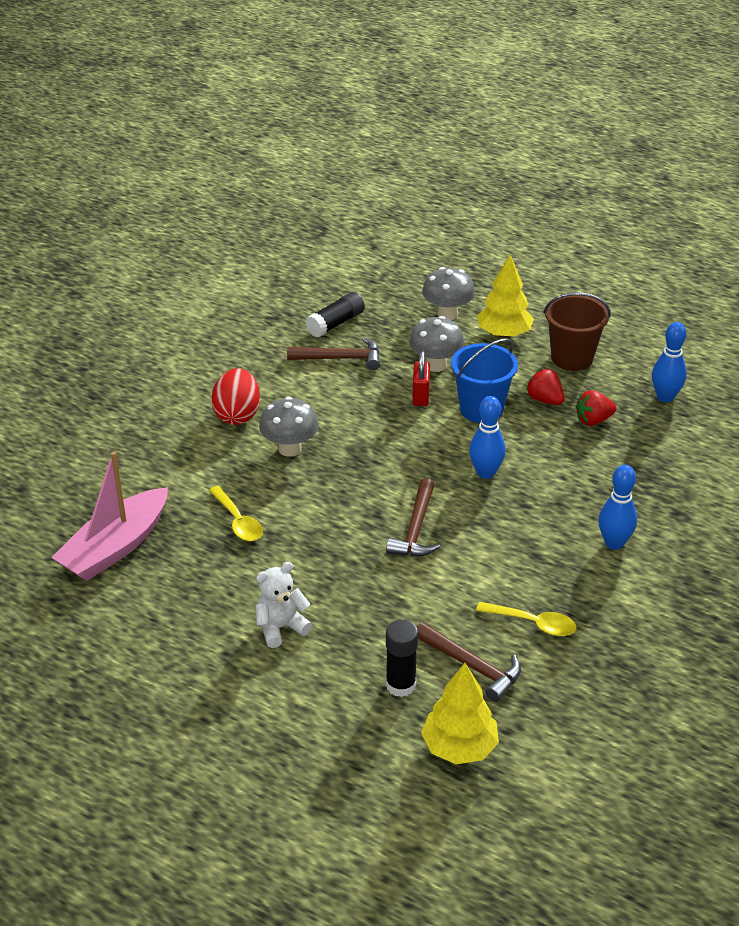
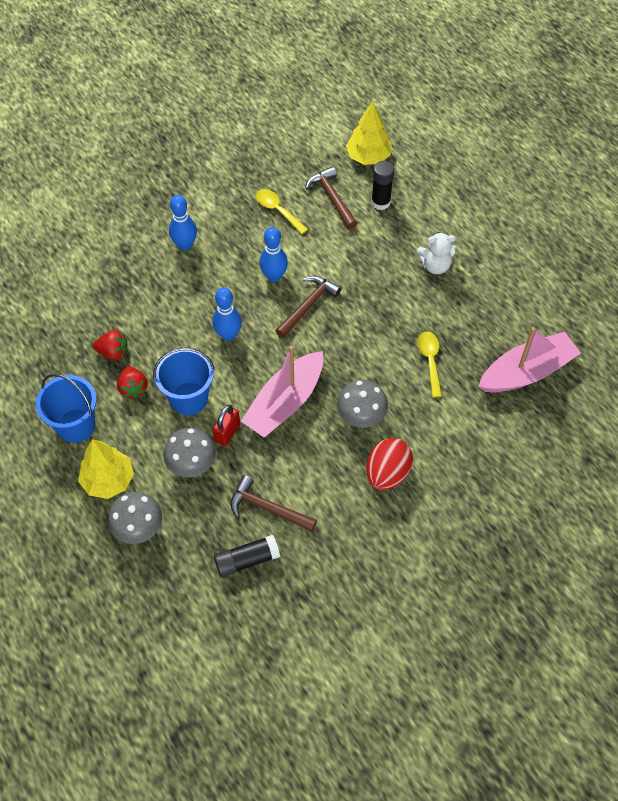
camera: 155 degrees left, 20 degrees up
brown bucket [544,292,611,371] -> blue bucket [36,373,97,443]
blue bowling pin [652,322,687,402] -> blue bowling pin moved to [259,227,288,282]
none -> pink boat [241,346,323,437]

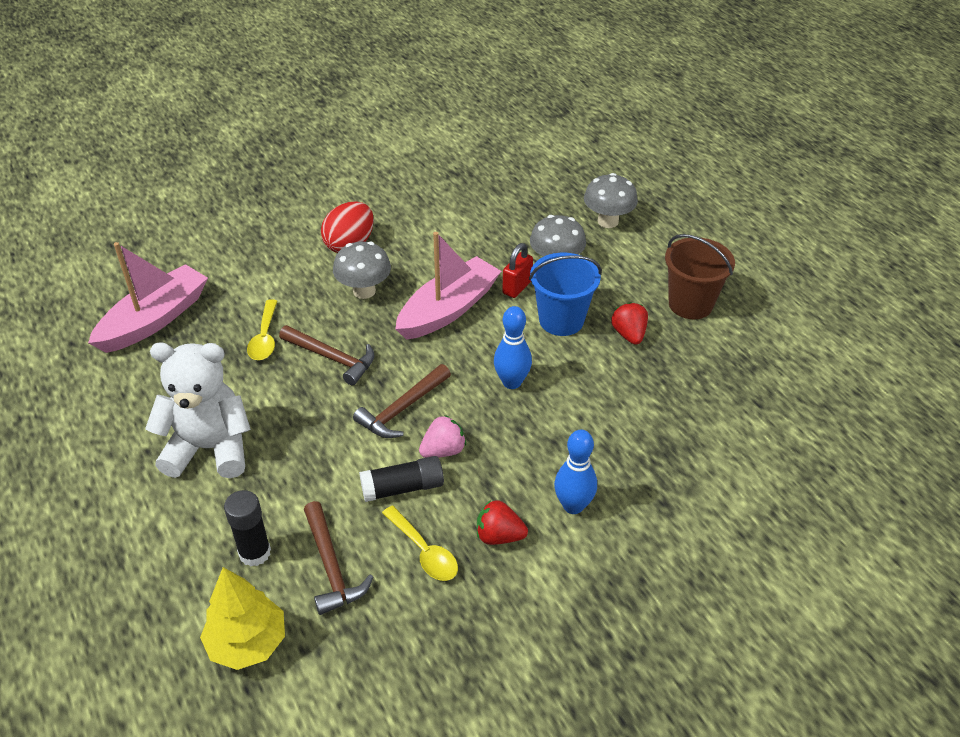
camera: 175 degrees left, 15 degrees down
blue bucket [36,373,97,443] -> brown bucket [665,234,735,319]
yellow tree [78,439,134,499] -> none
red strawberry [93,330,127,360] -> red strawberry moved to [477,500,528,545]
black glue stick [214,535,280,577] -> black glue stick moved to [359,456,444,502]
brown hammer [230,475,317,532] -> brown hammer moved to [279,325,375,386]
blue bowling pin [259,227,288,282] -> pink strawberry [419,415,466,458]
white teddy bear [417,232,457,274] -> white teddy bear [145,342,251,478], size x1.73
pink boat [478,327,581,393] -> pink boat turned 150 degrees clockwise [88,242,208,353]

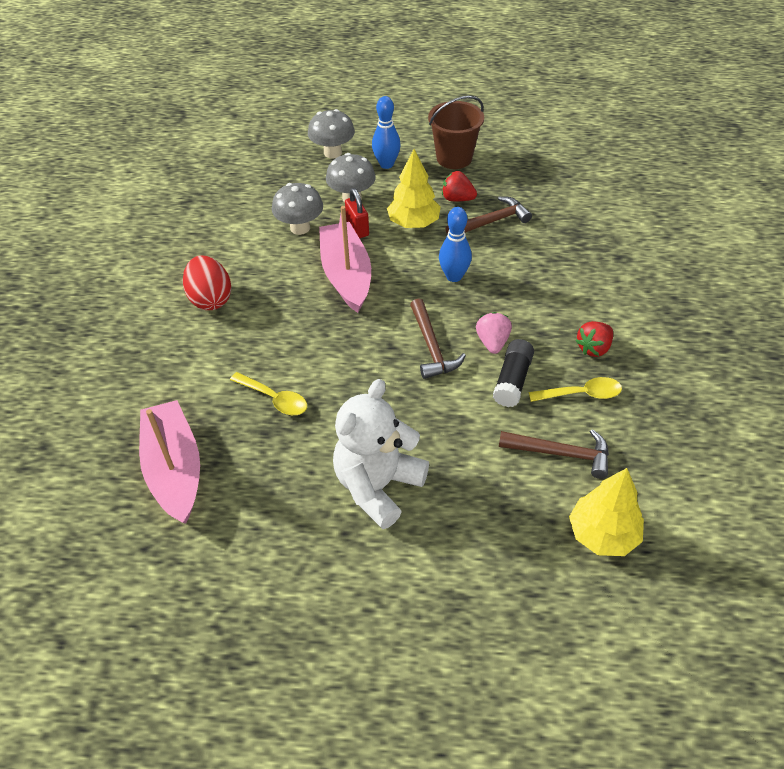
camera: 55 degrees left, 5 degrees up
black glue stick [224,490,271,566] -> none
brown hammer [279,325,375,386] -> brown hammer moved to [446,196,532,234]
grey mushroom [333,242,391,299] -> grey mushroom moved to [272,183,323,235]
blue bucket [529,253,602,336] -> yellow tree [387,149,441,228]
blue bowling pin [554,430,597,514] -> blue bowling pin moved to [372,96,401,169]

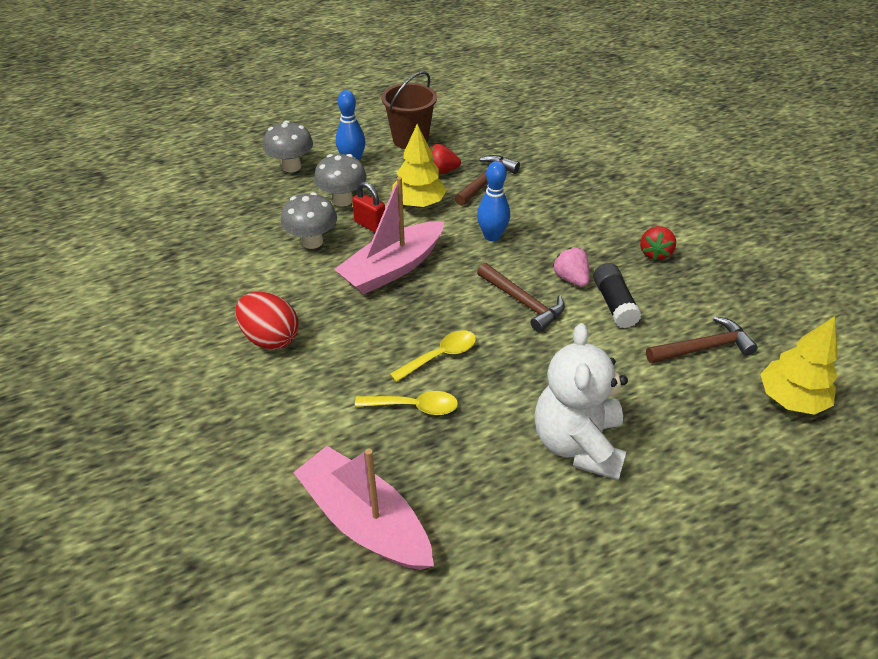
camera: 30 degrees left, 5 degrees down
pink boat [319,206,371,313] -> pink boat turned 90 degrees counterclockwise [334,177,444,295]
yellow spoon [529,377,622,402] -> yellow spoon moved to [390,330,476,382]

